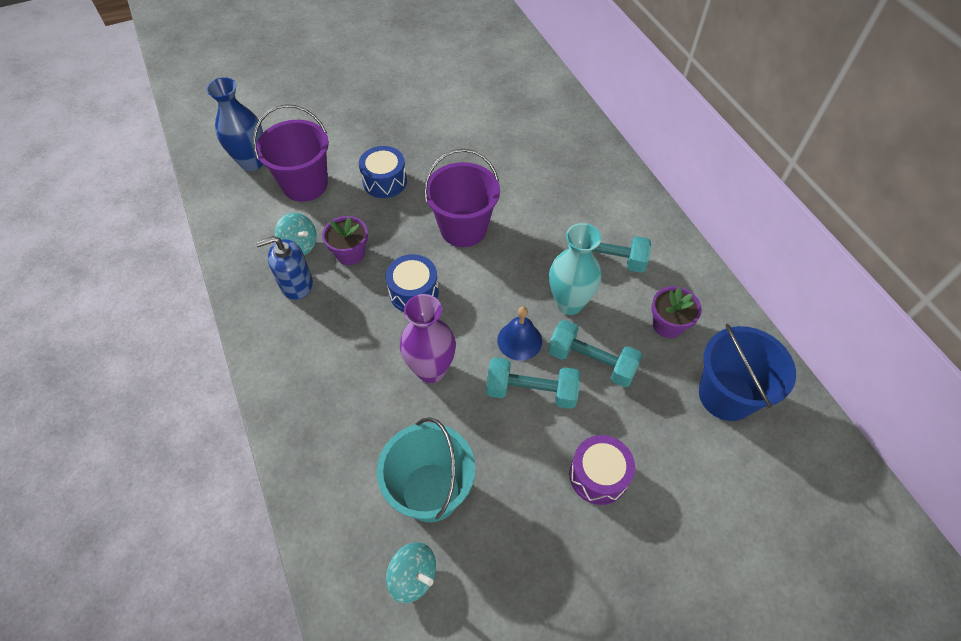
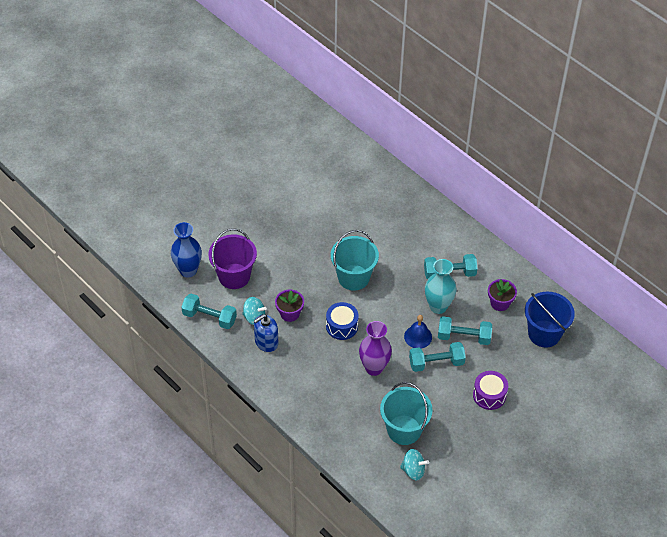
camera: 20 degrees left, 5 degrees down
blue drum [359,146,407,198] -> none
purple bucket [424,149,500,247] -> turquoise bucket [331,230,379,291]
none -> turquoise dumbbell [181,294,237,329]

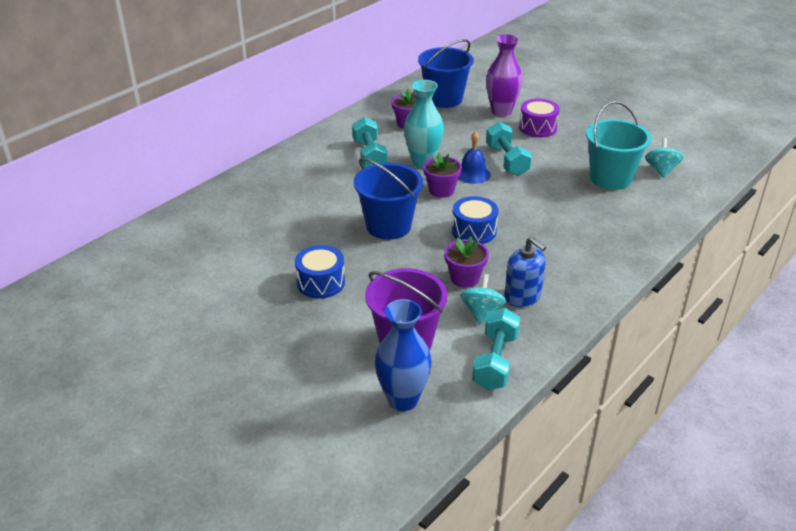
camera: 95 degrees left, 15 degrees down
turquoise bucket [331,230,379,291] -> blue bucket [354,158,423,240]
purple vase [359,321,392,376] -> purple vase moved to [486,34,523,117]
turquoise dumbbell [438,316,492,345] -> none
none -> blue drum [295,245,345,299]
none -> purple flower pot [423,152,462,198]

